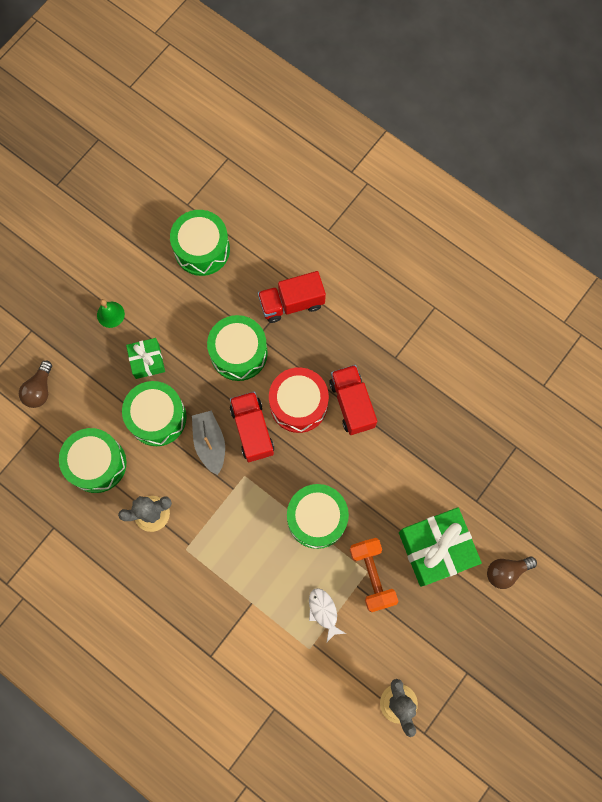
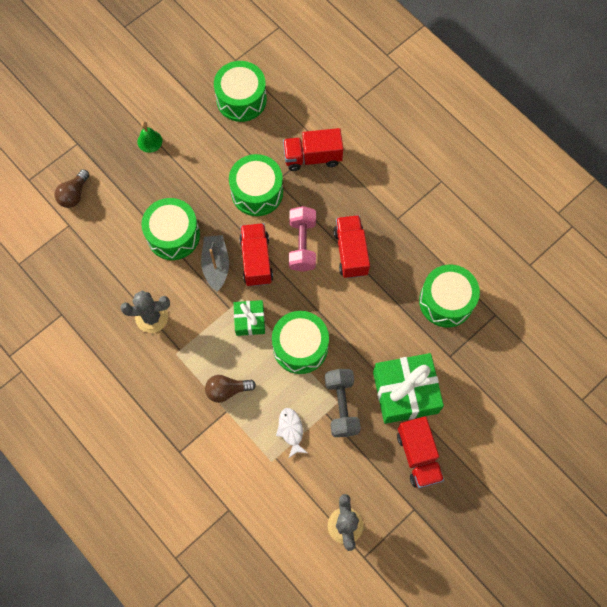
camera: 10 degrees right, 5 degrees down
green drum [59,428,126,493] -> green drum moved to [419,265,480,327]
green gift [126,338,165,379] -> green gift moved to [234,300,265,336]
red drum [269,367,329,433] -> pink dumbbell [289,206,316,272]
orange dumbbell [350,538,398,612] -> grey dumbbell [325,369,361,437]
brown light bulb [487,557,537,589] -> brown light bulb moved to [205,375,256,403]
none -> red truck [397,416,444,488]

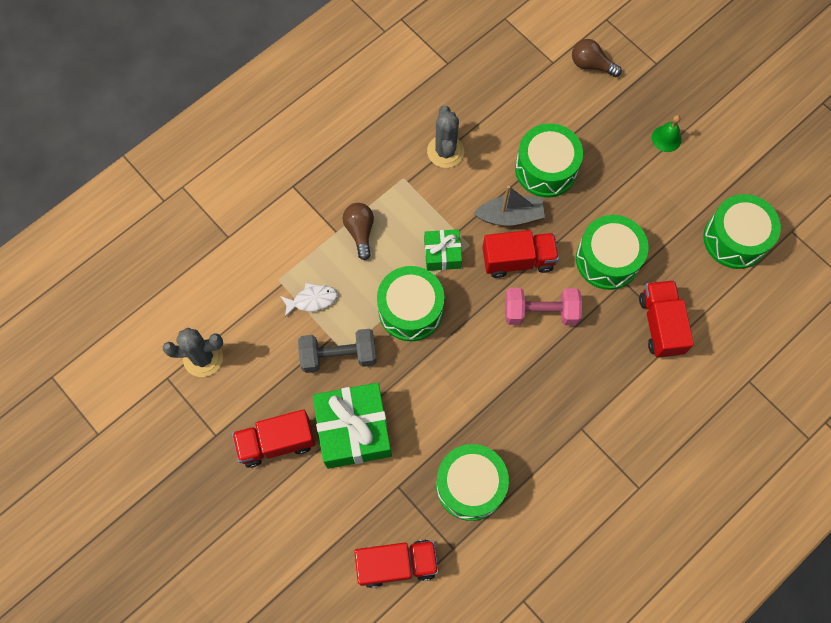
camera: 90 degrees right, 0 degrees up
red truck [333,215,370,278] -> red truck moved to [354,540,438,588]

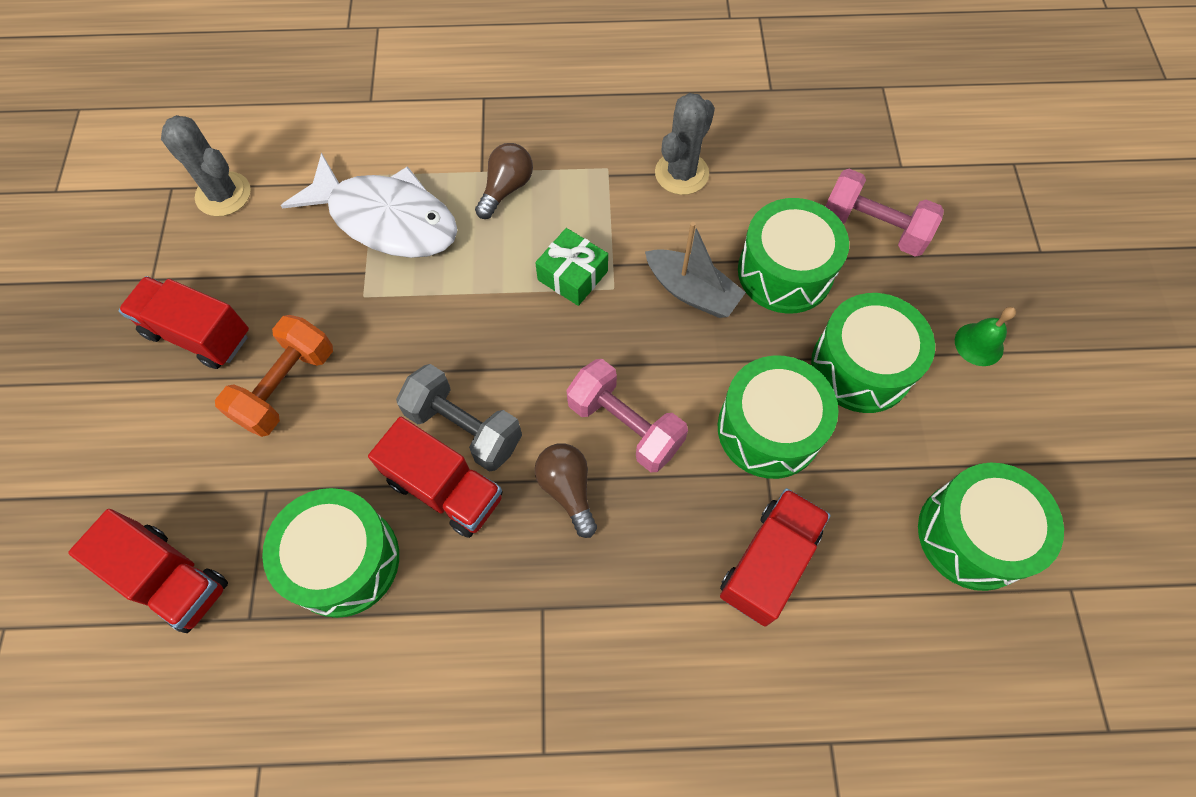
camera: 40 degrees right, 5 degrees down
white fish [280,283,337,317] -> white fish [281,153,458,258], size x2.22
grey dumbbell [298,329,377,373] -> grey dumbbell moved to [396,364,522,472]
green gift [313,383,392,469] -> orange dumbbell [215,315,333,437]
green drum [377,266,445,341] -> green drum moved to [811,293,935,413]
red truck [482,230,559,278] -> red truck moved to [368,417,503,538]
brown light bulb [572,39,622,77] -> brown light bulb moved to [535,443,597,538]
none -> pink dumbbell [825,169,944,257]

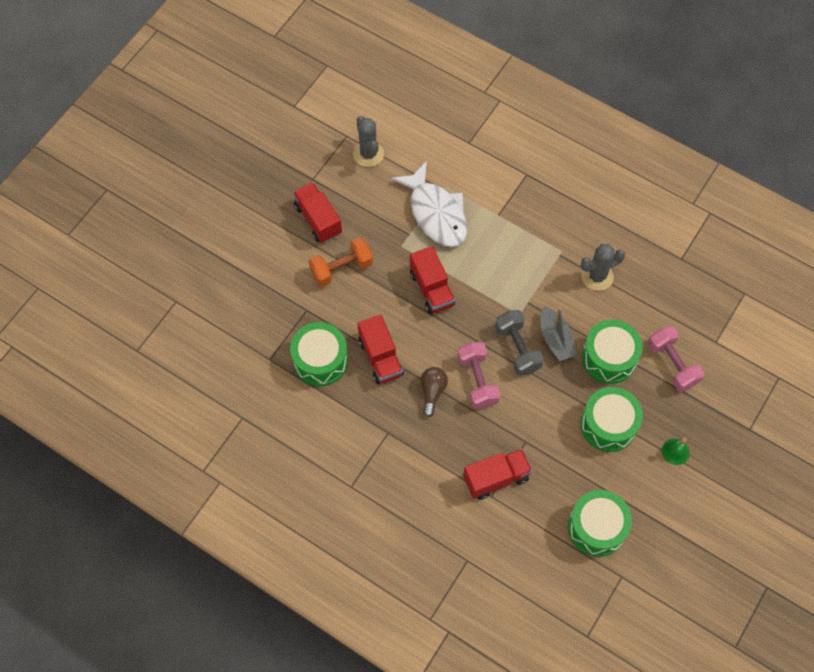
camera: 35 degrees right, 0 degrees up
red truck [68,509,228,633] -> red truck moved to [410,246,455,314]
grey dumbbell [396,364,522,472] -> grey dumbbell moved to [495,310,544,376]
brown light bulb [475,143,533,219] -> none
green gift [535,228,608,306] -> none
green drum [718,356,838,479] -> none

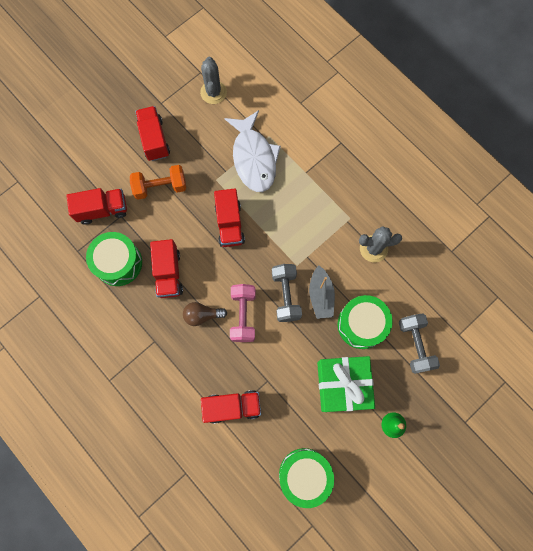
camera: 15 degrees right, 10 degrees up
brown light bulb [420,367,448,417] -> brown light bulb turned 120 degrees counterclockwise [183,302,227,326]
green drum [581,387,643,452] -> green gift [317,356,375,412]
pink dumbbell [648,326,704,392] -> grey dumbbell [399,313,440,374]
none -> red truck [66,188,127,225]

